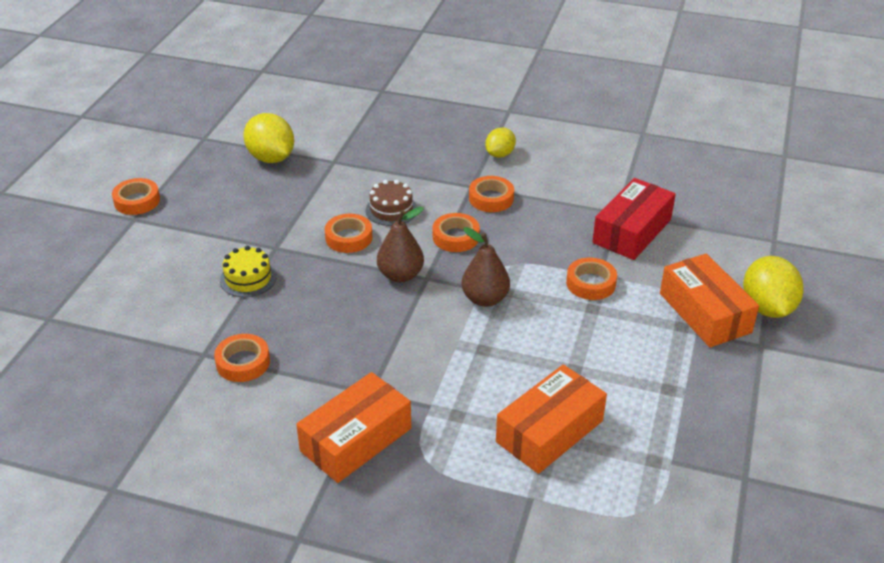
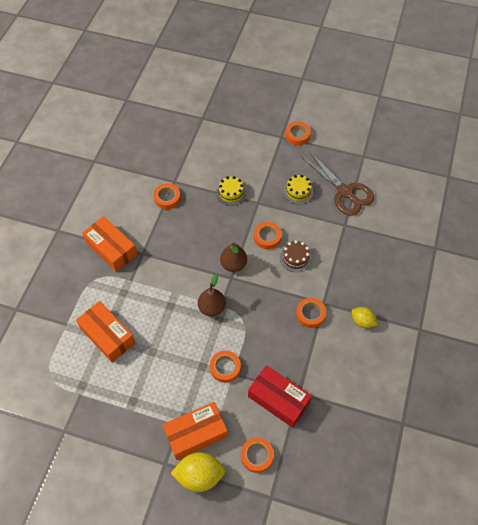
camera: 90 degrees right, 20 degrees up
yellow lemon [243,113,294,163] -> brown scissors [301,151,374,216]
orange tape [433,213,480,252] -> orange tape moved to [241,437,274,473]
none -> yellow cake [283,175,313,204]

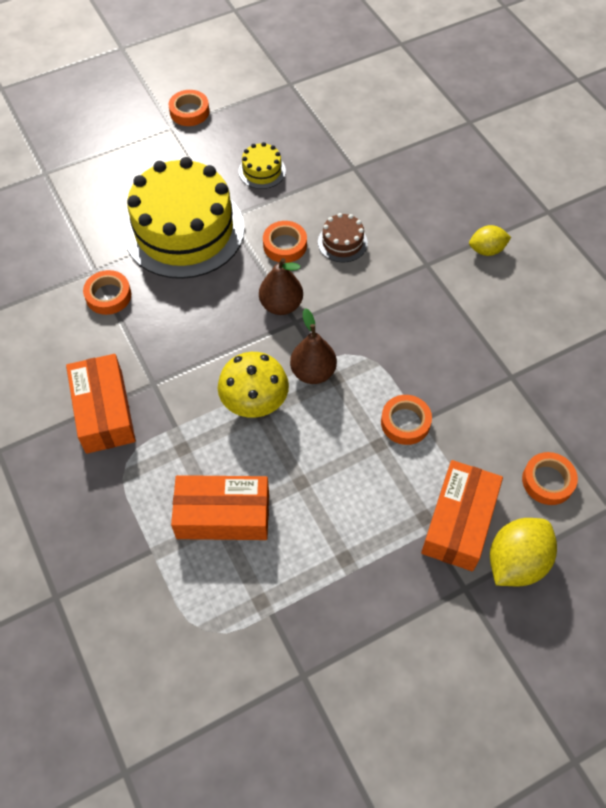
camera: 45 degrees left, 0 degrees up
orange box [82,216,138,272] -> orange box turned 75 degrees clockwise [66,354,136,454]
yellow cake [216,176,246,206] -> yellow cake [124,157,245,279], size x2.43
red box [248,365,312,428] -> none
orange tape [296,298,326,328] -> none
brown scissors [301,151,374,216] -> none
none -> yellow mushroom [218,352,289,418]

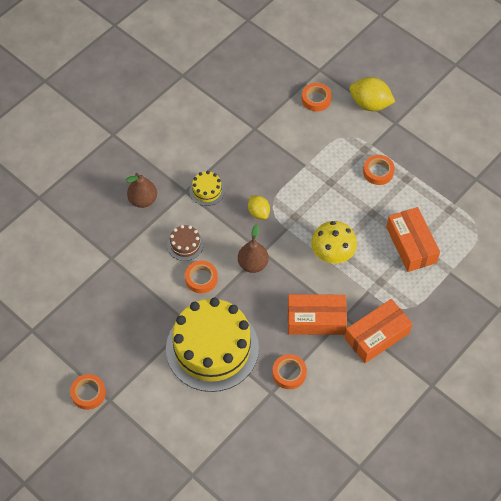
camera: 110 degrees left, 0 degrees up
yellow cake [239,142,286,189] -> yellow cake moved to [189,171,225,206]
brown pear [290,308,337,384] -> brown pear moved to [126,173,157,208]
orange tape [381,395,432,445] -> orange tape moved to [363,155,395,185]
orange box [421,460,503,571] -> orange box moved to [288,294,347,335]
yellow lemon [469,225,511,256] -> yellow lemon moved to [248,196,270,219]

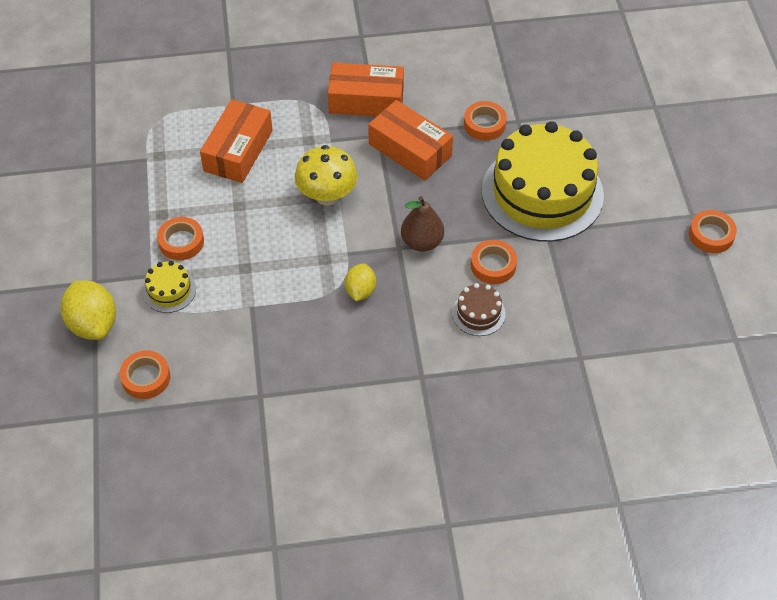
camera: 140 degrees left, 5 degrees down
brown pear [126,173,157,208] -> none
yellow cake [189,171,225,206] -> yellow cake moved to [143,261,196,313]

